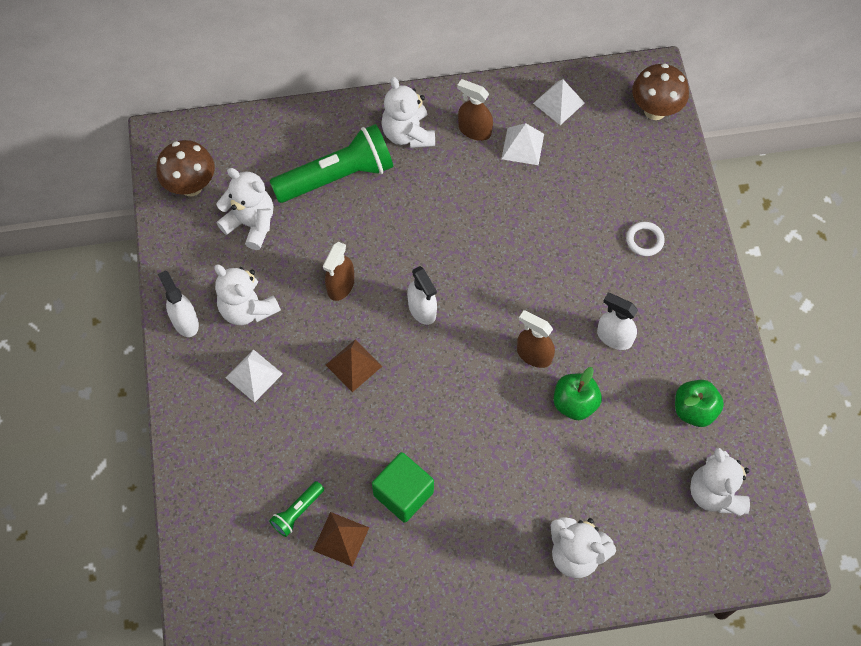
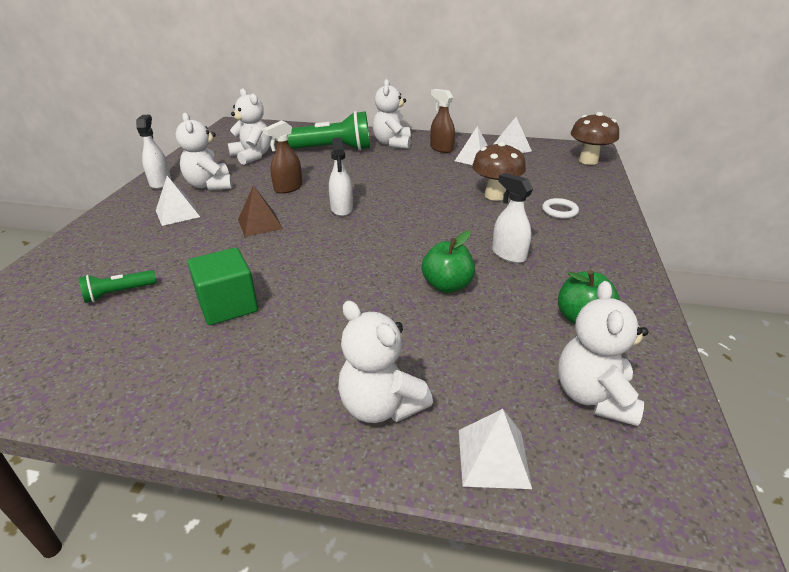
camera: 20 degrees right, 30 degrees down
brown mushroom [156,140,215,196] -> brown mushroom moved to [472,141,526,201]
brown pyramid [313,512,369,567] -> none
brown spray bottle [517,310,555,368] -> none
none -> white pyramid [459,409,532,489]

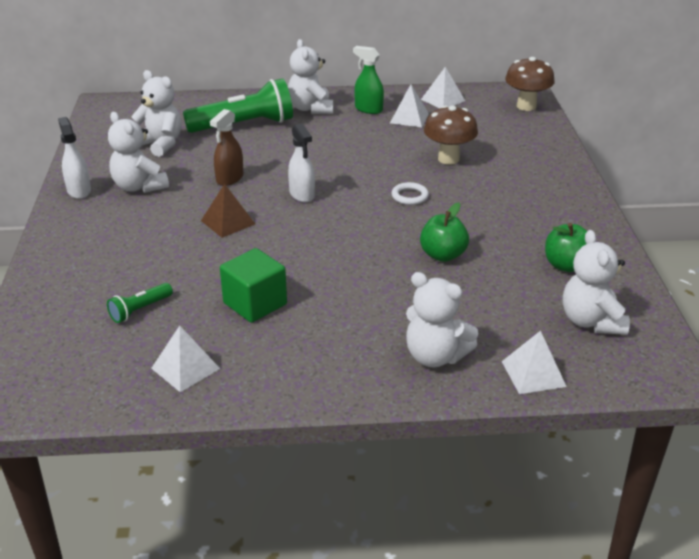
camera: 15 degrees left, 0 degrees up
white pyramid [156,176,200,226] -> white pyramid moved to [151,325,220,392]
brown spray bottle [430,89,455,153] -> green spray bottle [353,46,384,114]
white spray bottle [492,173,533,263] -> none
white ring [542,198,579,219] -> white ring moved to [391,182,429,205]

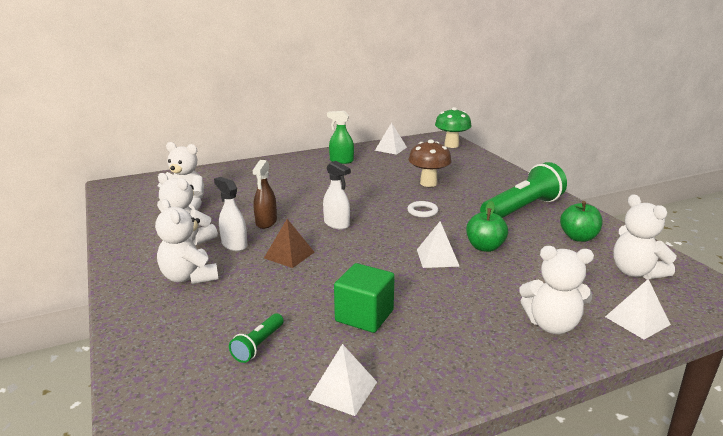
camera: 20 degrees left, 10 degrees down
white spray bottle [58,117,91,199] -> white spray bottle moved to [214,177,247,251]
green flashlight [183,78,293,133] -> green flashlight moved to [480,162,567,218]
white teddy bear [288,39,333,114] -> white teddy bear moved to [155,199,218,284]
white pyramid [390,84,429,127] -> white pyramid moved to [417,221,460,268]
brown mushroom [505,57,555,111] -> green mushroom [435,107,471,148]

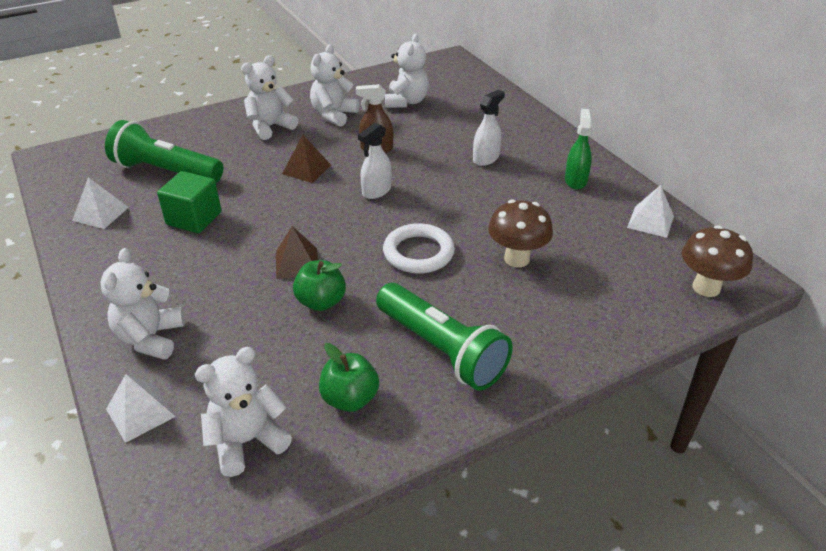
camera: 85 degrees right, 15 degrees up
white spray bottle [214,177,247,251] -> white spray bottle moved to [473,90,505,166]
green flashlight [229,313,284,363] -> green flashlight [105,120,223,183], size x2.19
white ring [407,201,438,218] -> white ring [383,223,455,273], size x1.76
white pyramid [417,221,460,268] -> brown pyramid [276,226,318,279]
green mushroom [435,107,471,148] -> brown mushroom [682,225,753,297]

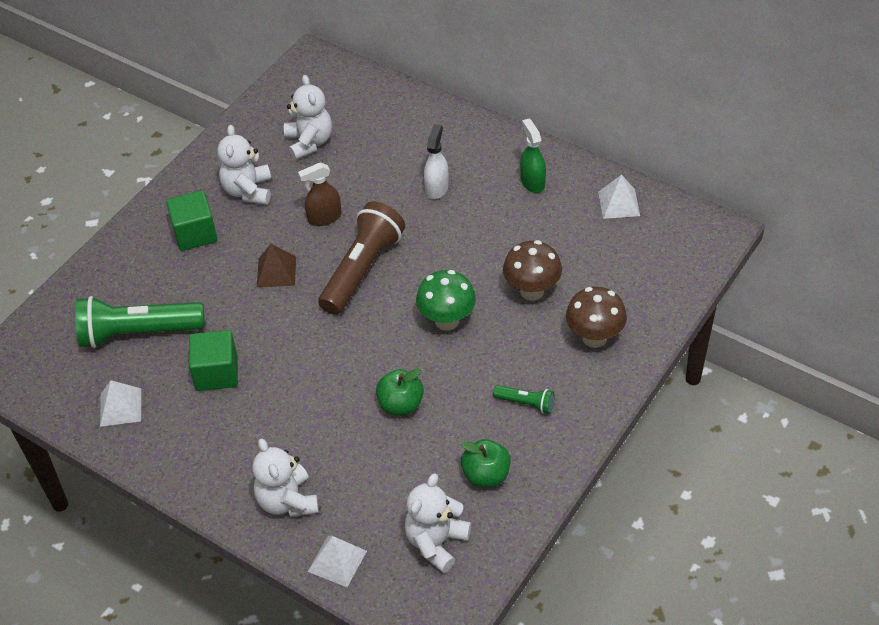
camera: 25 degrees left, 10 degrees up
white teddy bear [241,55,298,140] -> green cube [166,190,218,251]
brown pyramid [276,226,318,279] -> none
white spray bottle [358,123,392,199] -> brown flashlight [318,201,405,315]
green flashlight [376,283,513,391] -> green flashlight [493,385,555,414], size x0.46
white ring [383,223,455,273] -> green mushroom [416,270,476,331]
brown mushroom [682,225,753,297] -> brown mushroom moved to [566,287,627,348]

